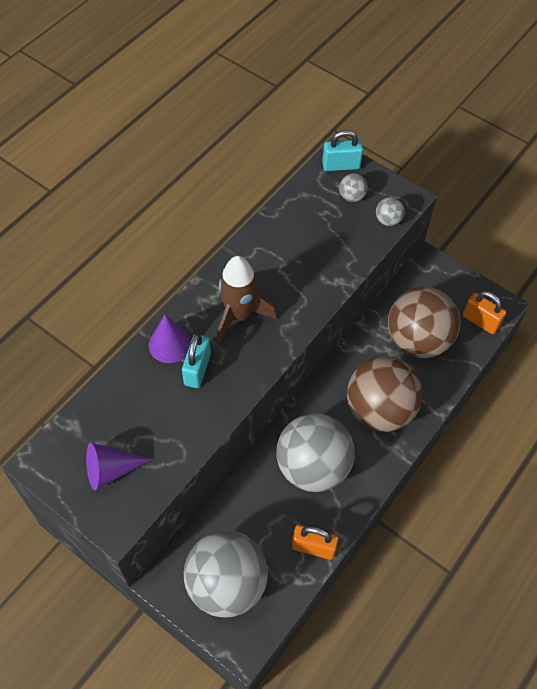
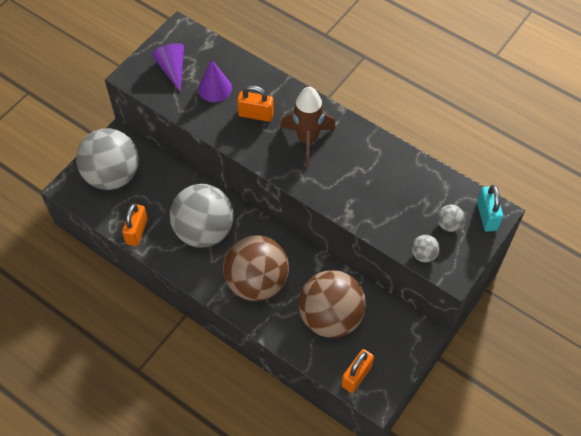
camera: 90 degrees right, 0 degrees up
purple cone [149,315,191,363] -> purple cone moved to [198,59,232,102]
turquoise padlock [182,334,211,388] -> orange padlock [237,85,274,122]

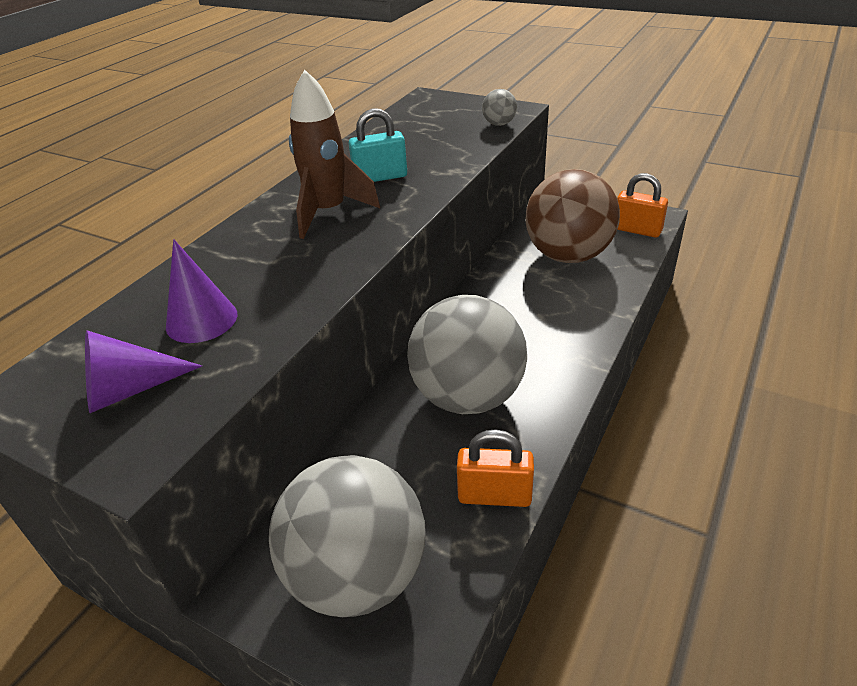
camera: 95 degrees left, 20 degrees down
brown ball [223,235,289,301] -> none
orange padlock [237,85,274,122] -> none
grey ball [437,204,465,232] -> none
turquoise padlock [477,185,503,232] -> turquoise padlock moved to [349,108,407,182]

